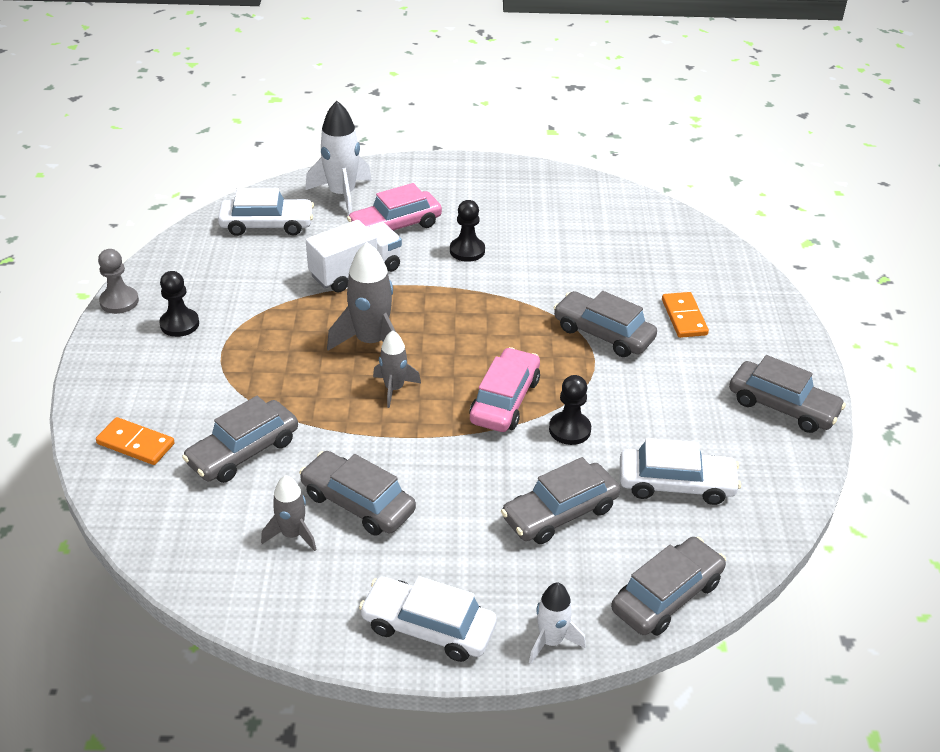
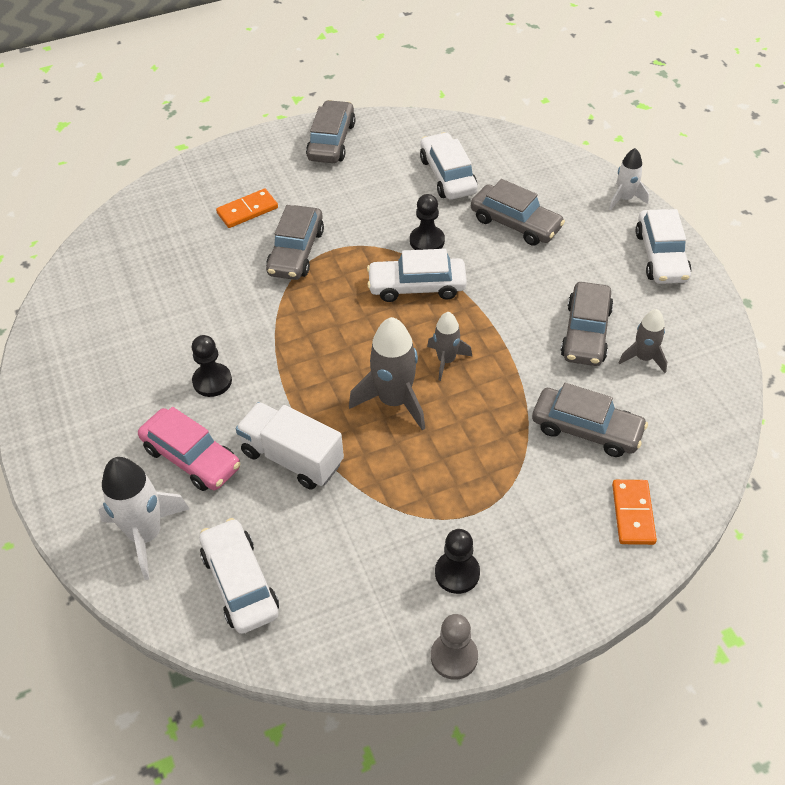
camera: 110 degrees left, 10 degrees up
pink car [469,347,540,432] -> white car [367,249,467,302]
grey car [611,537,726,636] -> none

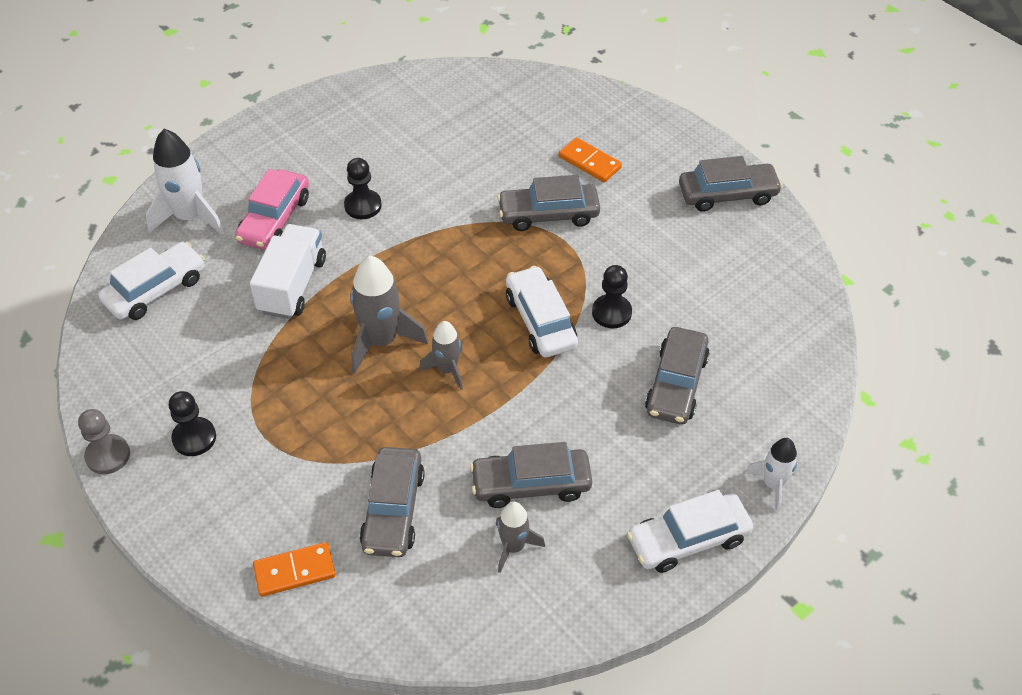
camera: 70 degrees right, 0 degrees up
white car [420,132,478,200] -> none

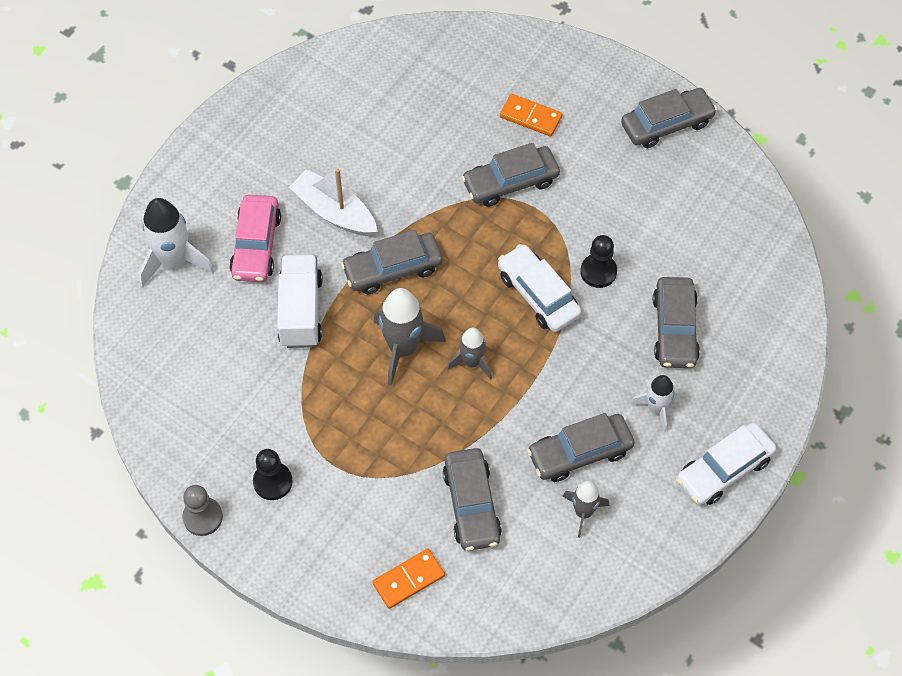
camera: 15 degrees left, 10 degrees up
white car [98,242,205,320] -> none
black pawn [344,158,382,219] -> white boat [289,169,378,236]
white rocket [745,438,799,511] -> white rocket moved to [630,375,675,432]
none -> grey car [341,230,443,294]

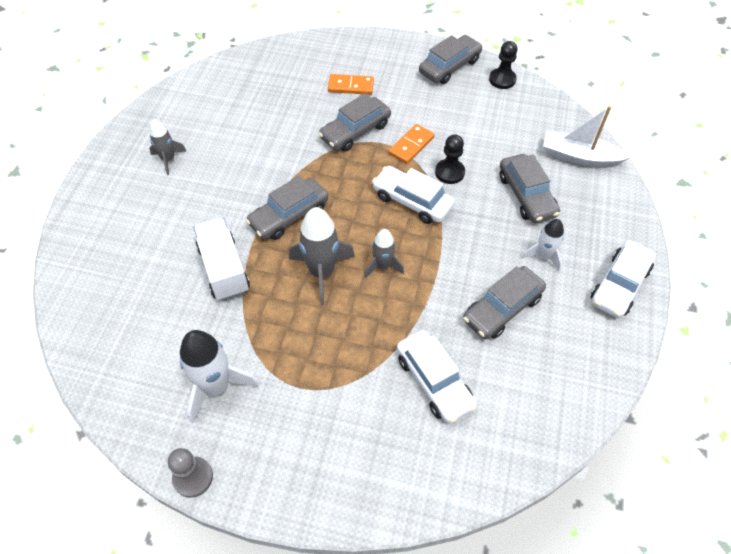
camera: 20 degrees left, 5 degrees down
white rocket [139,198,214,287] -> white rocket moved to [180,330,259,424]
pink car [230,195,281,282] -> none
black pawn [253,449,293,500] -> black pawn moved to [489,41,518,89]
white boat [289,169,378,236] -> white boat moved to [543,106,630,168]
orange domino [372,549,445,609] -> orange domino moved to [389,124,435,164]
grey car [443,448,502,551] -> white car [397,330,477,423]
grey rocket [562,481,610,538] -> grey rocket moved to [149,119,187,175]

